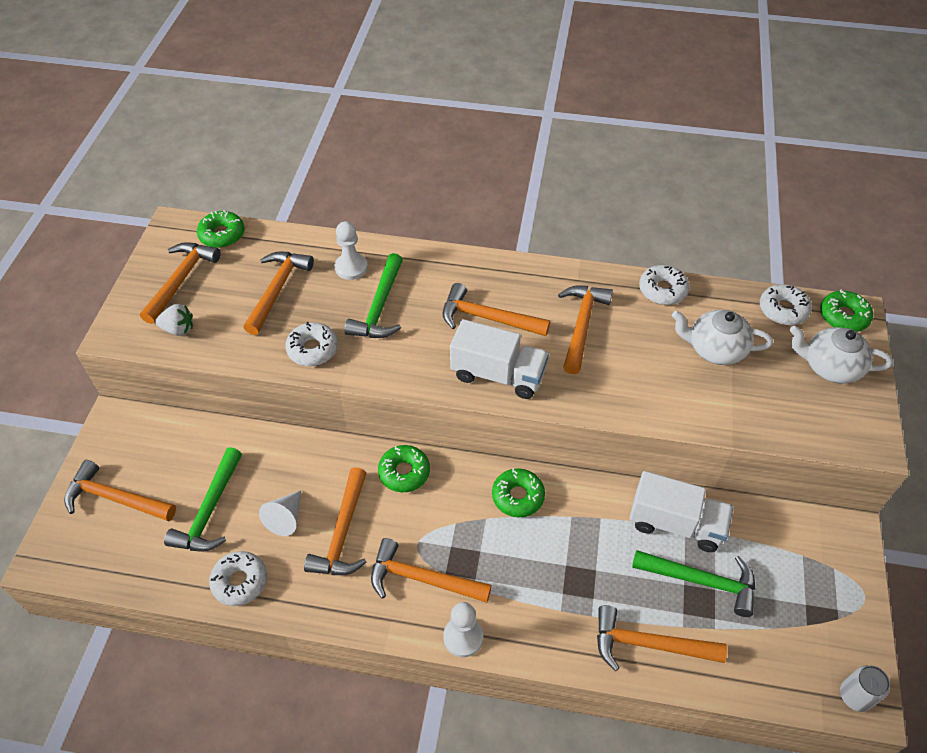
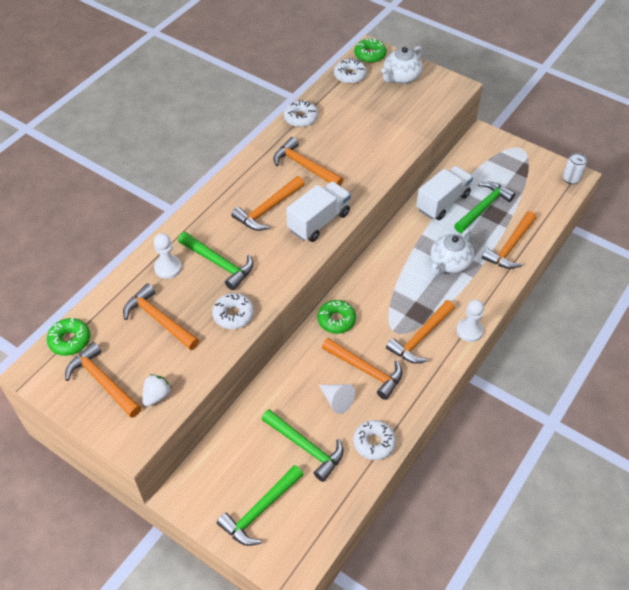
camera: 65 degrees left, 0 degrees up
orange hammer [64,460,176,521] -> green hammer [217,465,304,546]
green donut [492,468,545,517] -> none
white teapot [672,310,773,365] -> white teapot moved to [431,229,474,275]

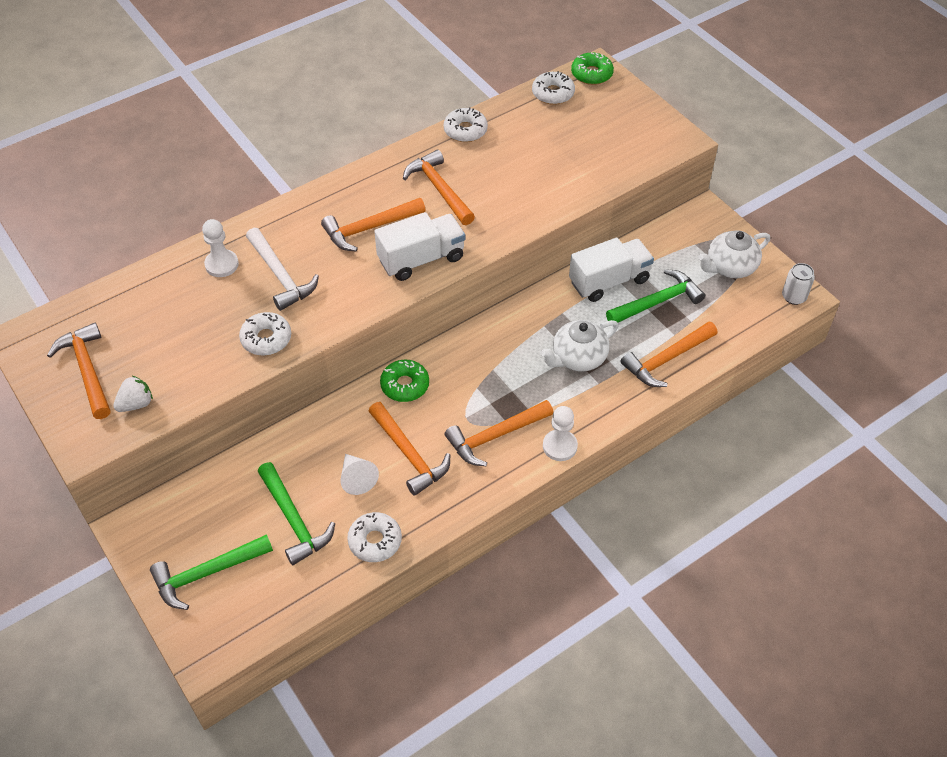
camera: 20 degrees right, 0 degrees up
green donut [47,318,90,356] -> none
orange hammer [123,283,199,350] -> none
green hammer [178,232,253,290] -> white hammer [246,228,319,311]
white teapot [381,46,423,84] -> white teapot moved to [698,230,770,278]

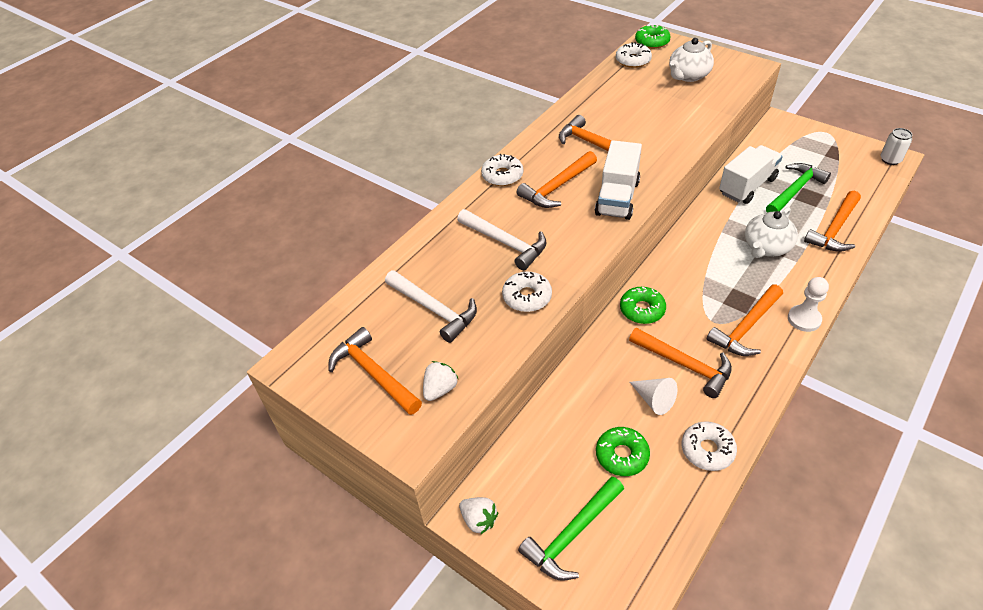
camera: 15 degrees left, 5 degrees down
white pawn [202,219,239,277] -> none
green hammer [258,462,335,565] -> green donut [596,427,650,476]
white truck [374,212,465,281] -> white truck turned 150 degrees clockwise [595,140,642,220]
white donut [444,107,488,142] -> white donut moved to [481,154,523,186]
white teapot [698,230,770,278] -> white teapot moved to [669,38,714,82]
none -> white hammer [385,270,477,343]
none -> white strawberry [459,497,498,534]

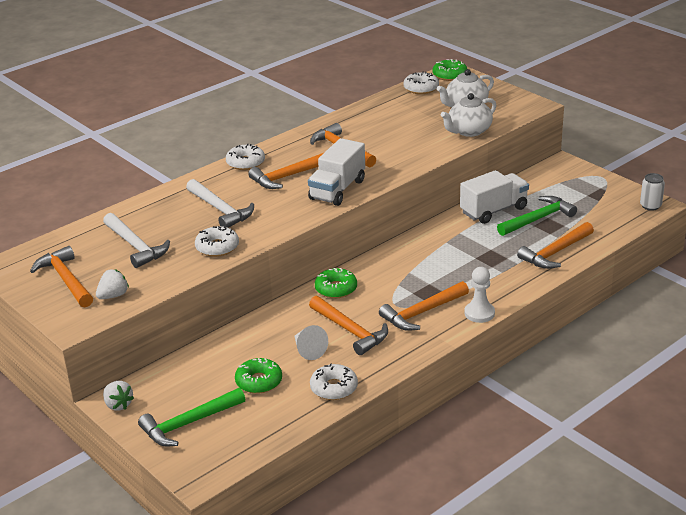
camera: 10 degrees right, 15 degrees down
white teapot [745,207,798,258] -> white teapot moved to [441,93,496,137]

